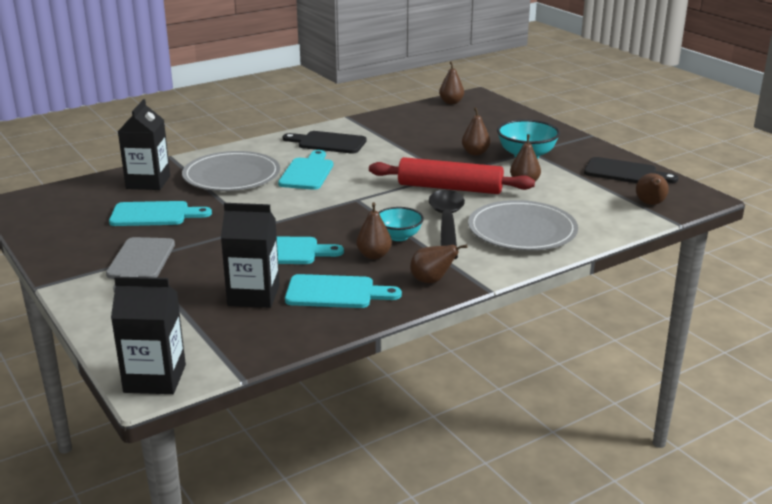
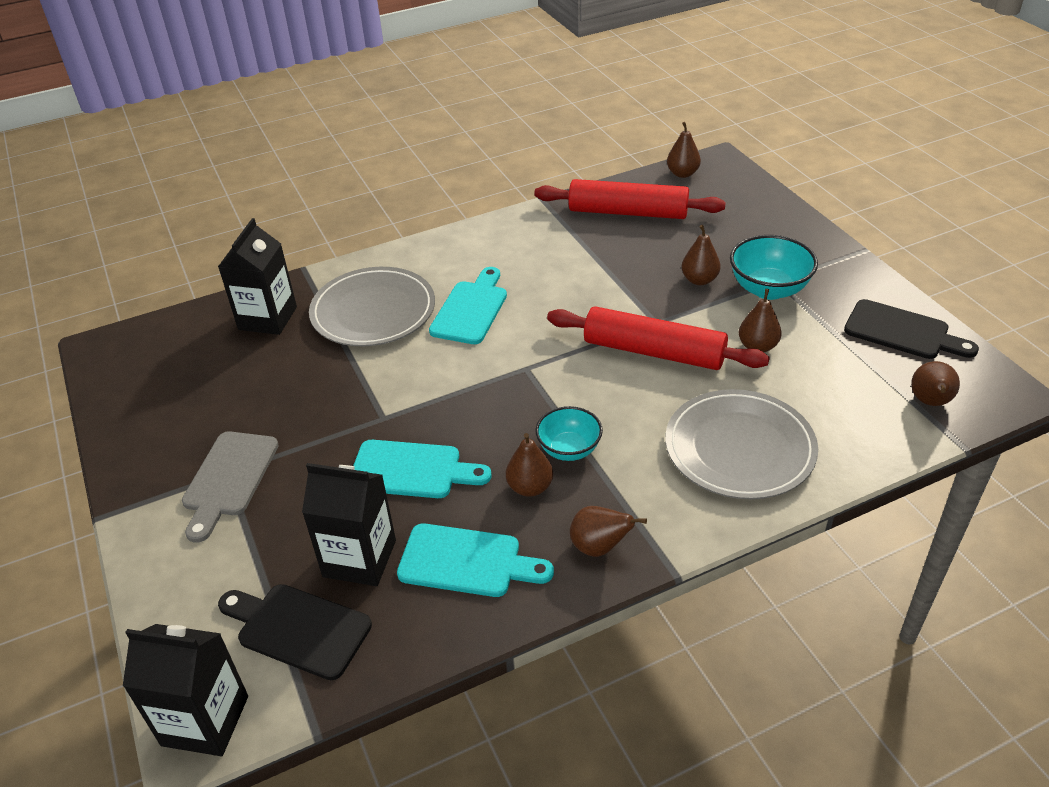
camera: 10 degrees right, 15 degrees up
turquoise cutting board [109,201,212,226] -> none
black cutting board [283,131,367,154] -> black cutting board moved to [218,584,372,680]
black spoon [429,190,465,259] -> none
none -> red rolling pin [534,179,726,219]

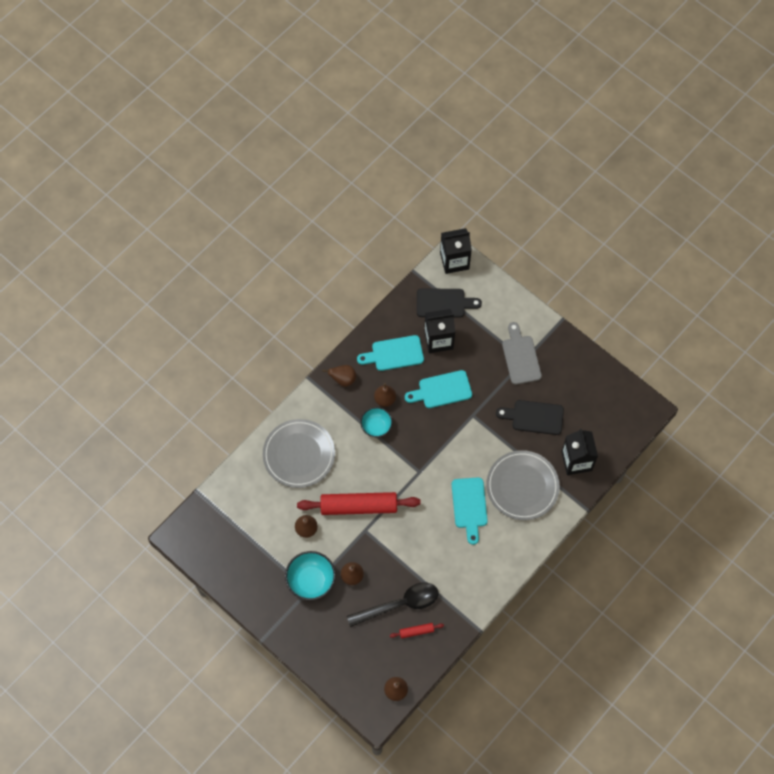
camera: 155 degrees right, 25 degrees up
red rolling pin [534,179,726,219] -> red rolling pin [390,623,444,638], size x0.44
black cutting board [844,299,979,359] -> black cutting board moved to [496,400,564,435]
brown pear [911,361,960,406] -> none
none -> black spoon [347,583,439,627]

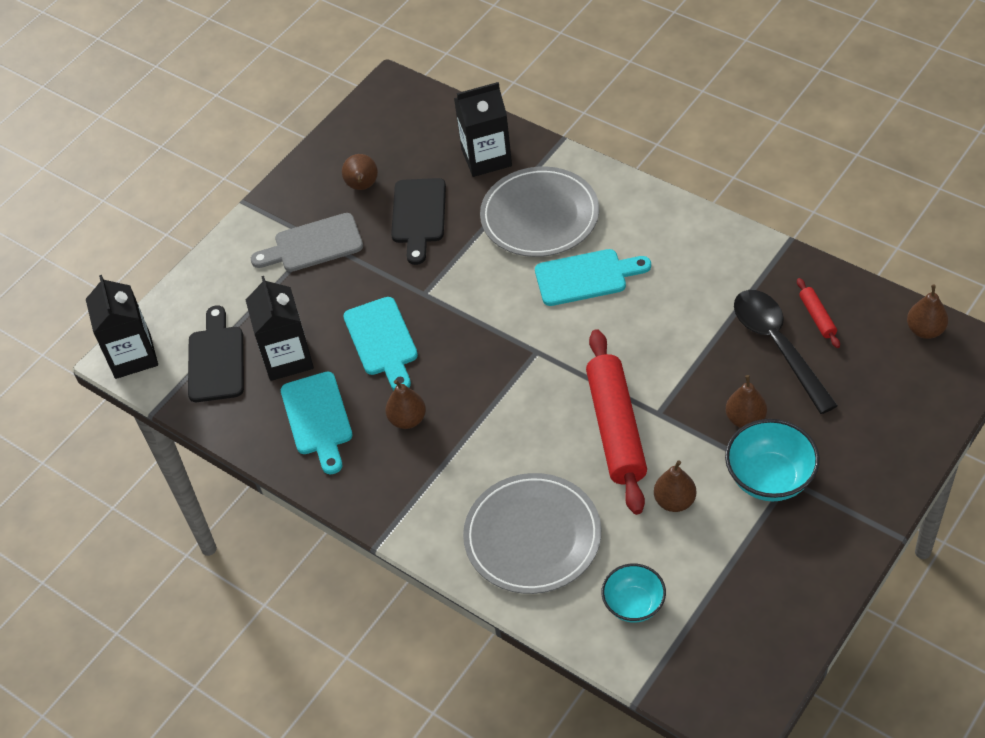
camera: 90 degrees left, 15 degrees down
brown pear [322,365,356,387] -> brown pear moved to [342,154,378,190]
turquoise bowl [360,407,393,437] -> turquoise bowl moved to [601,564,666,623]

